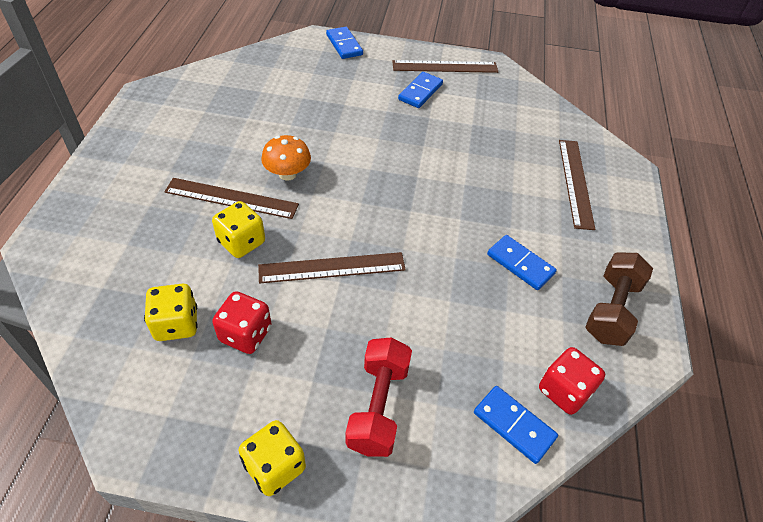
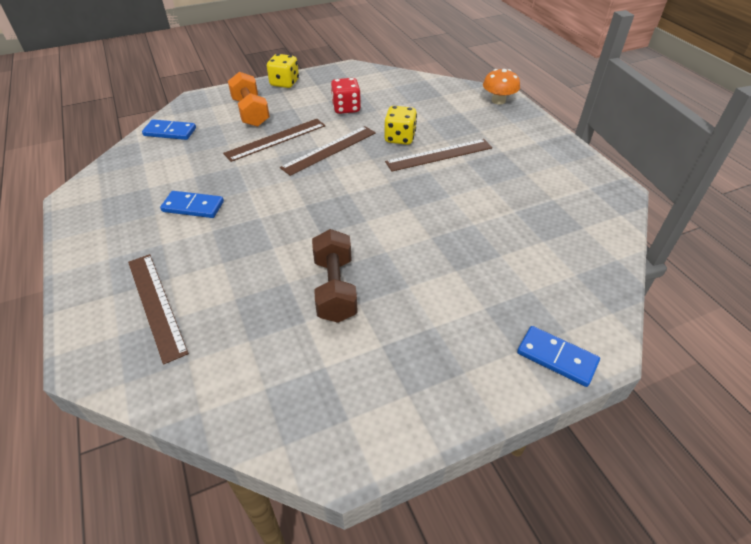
camera: 150 degrees right, 5 degrees down
yellow dice [144,284,198,341] -> none
orange mushroom [261,135,311,181] -> orange mushroom moved to [483,69,520,105]
red dumbbell [345,337,412,457] -> orange dumbbell [228,72,270,127]
brown ruler [392,60,498,73] -> brown ruler moved to [223,119,325,162]
blue domino [398,72,443,108] -> none
red dice [539,347,605,415] -> none
brown dumbbell [585,252,653,346] -> brown dumbbell moved to [312,229,358,323]

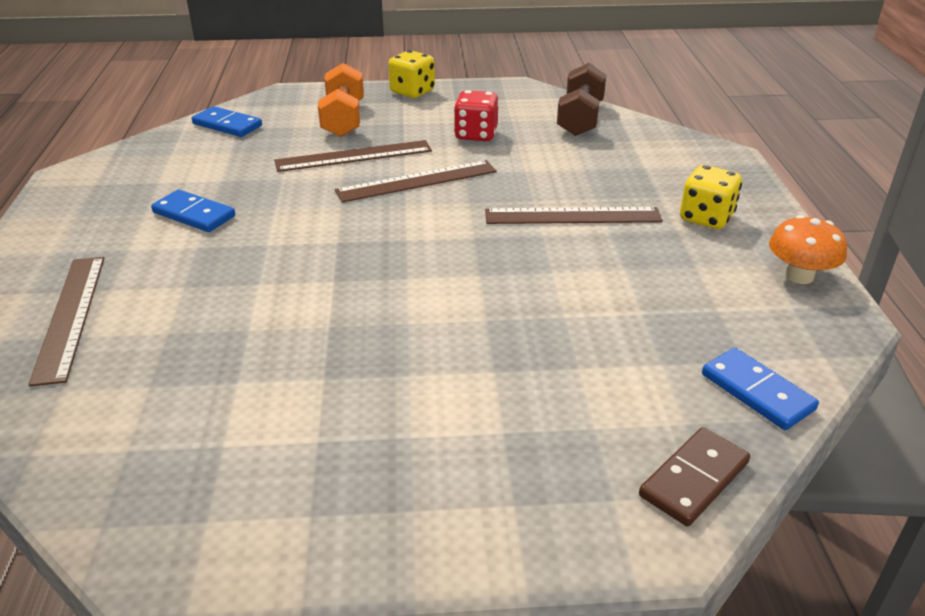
camera: 20 degrees right, 10 degrees down
brown dumbbell [312,229,358,323] -> brown dumbbell moved to [557,63,606,136]
yellow dice [384,106,417,145] -> yellow dice moved to [680,165,742,229]
orange mushroom [483,69,520,105] -> orange mushroom moved to [769,215,847,284]
blue domino [517,326,600,387] -> blue domino moved to [702,348,819,430]
none -> brown domino [639,427,750,526]

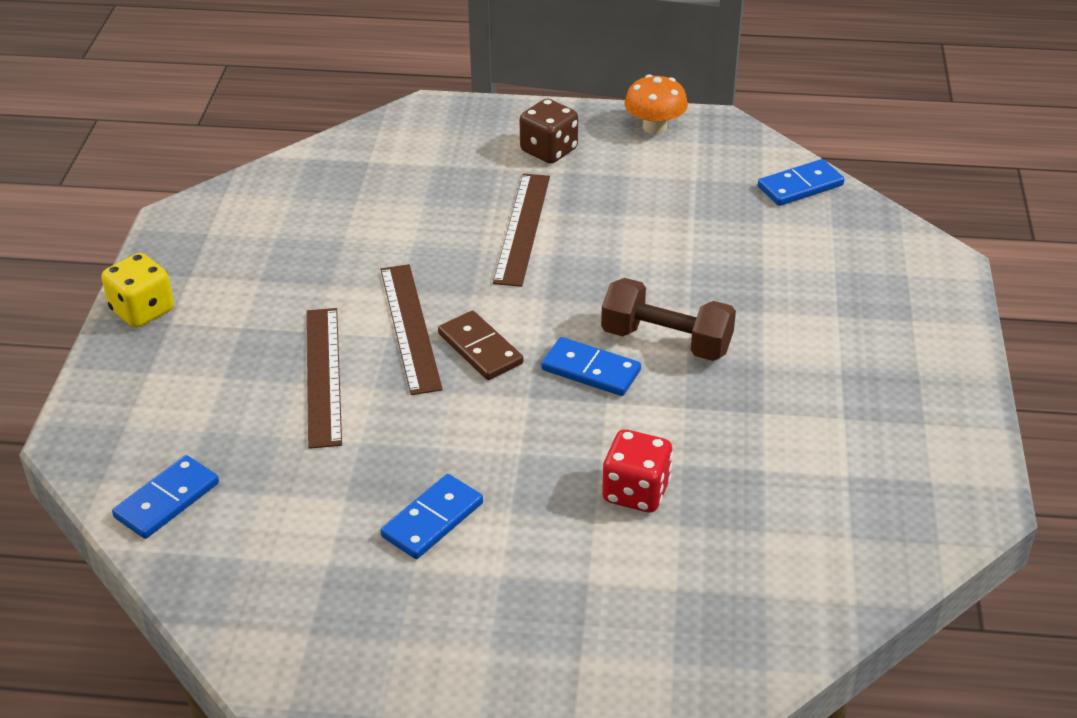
camera: 80 degrees left, 5 degrees up
brown ruler [28,257,104,387] -> none
orange dumbbell [318,63,364,137] -> none
red dice [454,90,499,141] -> red dice moved to [602,429,673,513]
brown dumbbell [557,63,606,136] -> brown dumbbell moved to [601,278,736,361]
brown domino [639,427,750,526] -> brown domino moved to [438,311,523,380]
yellow dice [680,165,742,229] -> brown dice [520,99,578,163]
none -> blue domino [541,337,641,396]

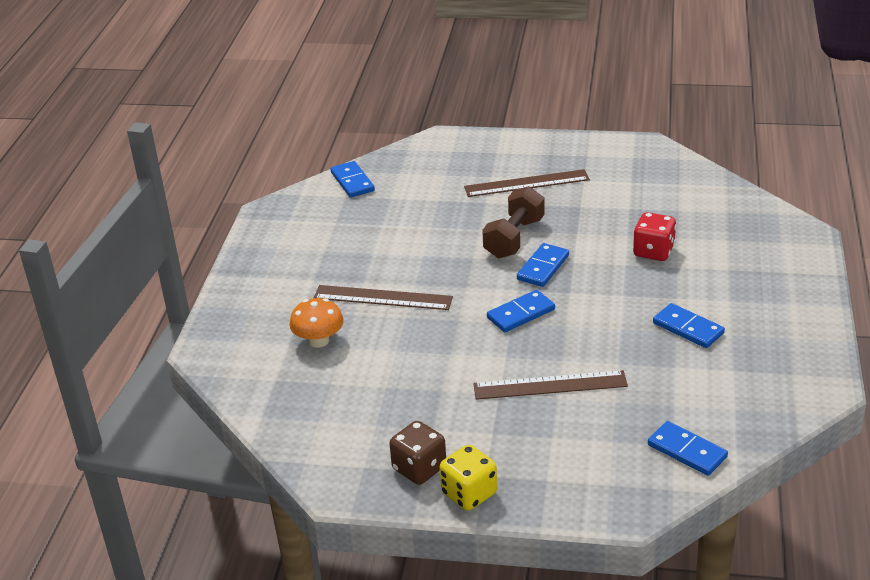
camera: 85 degrees left, 5 degrees down
brown ruler [380,264,443,395] -> brown ruler moved to [464,169,590,197]
brown domino [438,311,523,380] -> blue domino [487,290,555,332]
brown dice [520,99,578,163] -> brown dice moved to [389,421,446,485]
orange mushroom [624,74,688,134] -> orange mushroom moved to [290,298,344,348]

